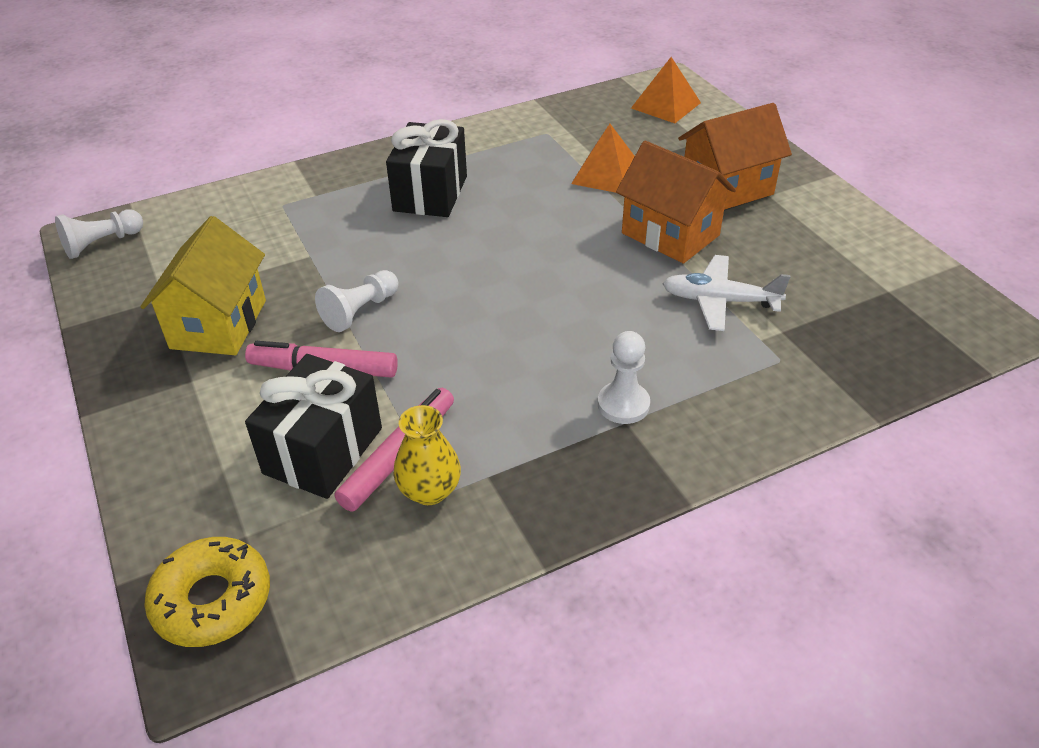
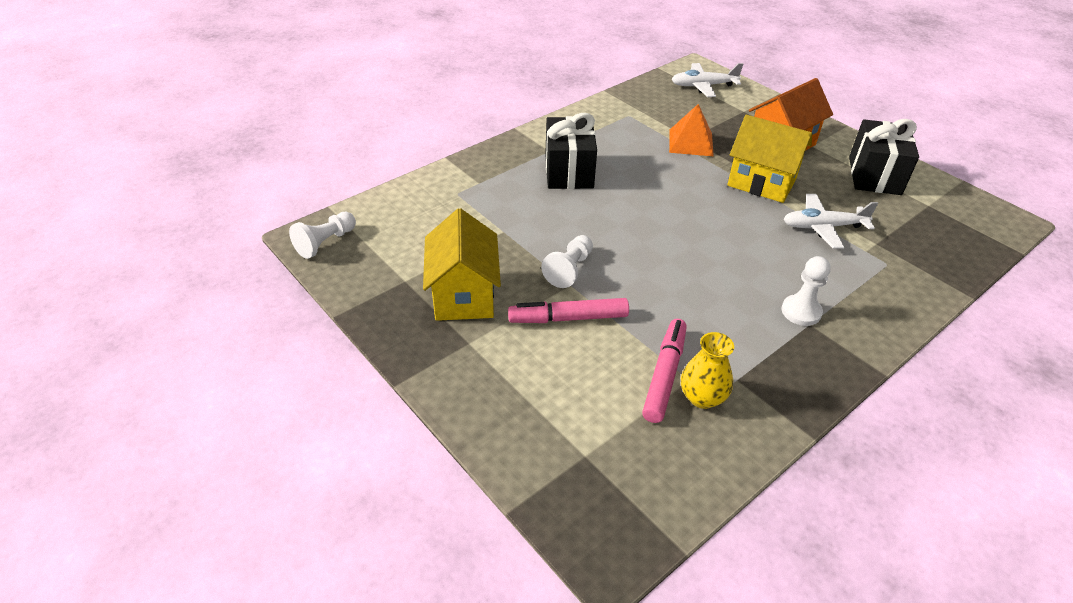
camera: 15 degrees left, 0 degrees up
yellow donut [144,537,270,647] -> none
black gift [245,354,382,499] -> black gift moved to [849,119,919,195]
orange house [616,141,736,263] -> yellow house [727,115,812,203]
orange pyramid [631,57,701,123] -> white plane [671,63,743,97]

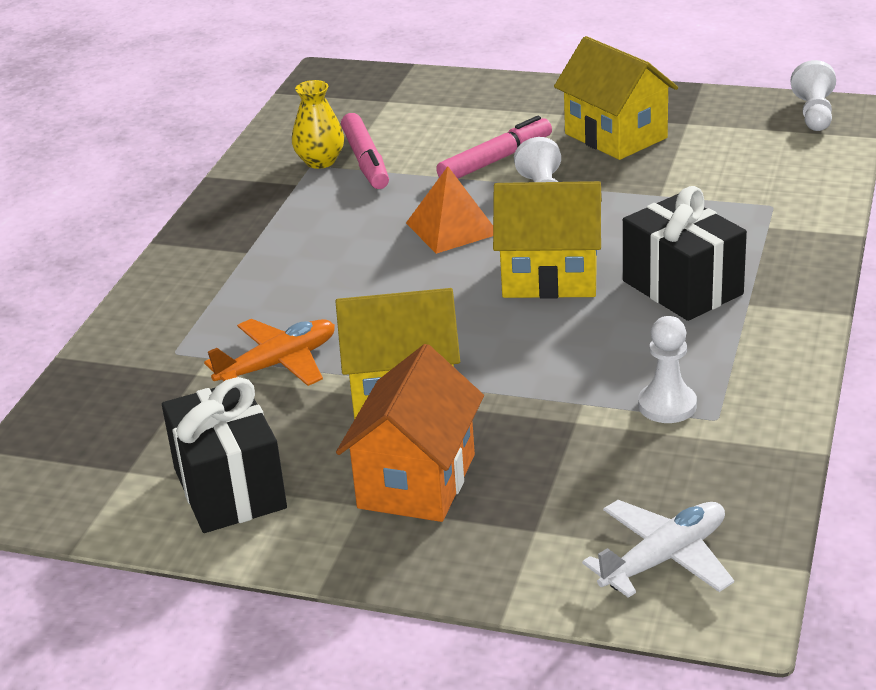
camera: 150 degrees right, 10 degrees down
orange pyramid [669,104,714,156] -> orange pyramid moved to [406,167,493,254]
white pawn [782,256,831,326] -> white pawn moved to [638,316,697,423]
white plane [783,194,878,249] -> orange plane [204,319,335,386]
none -> yellow house [493,181,602,299]

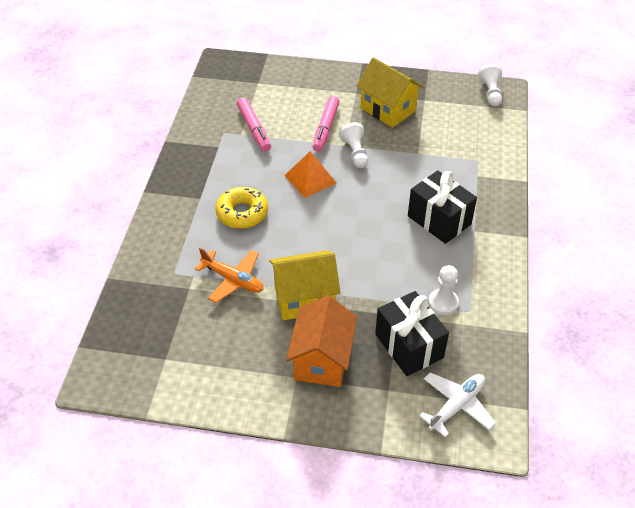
camera: 10 degrees left, 15 degrees up
black gift [162,377,287,533] -> black gift moved to [375,291,449,376]
orange plane [204,319,335,386] -> orange plane turned 75 degrees clockwise [195,248,263,303]
yellow vase [292,80,344,169] -> none
pink marker [436,116,552,179] -> pink marker turned 150 degrees clockwise [312,96,340,152]
yellow house [493,181,602,299] -> none
none -> yellow donut [215,187,268,229]

